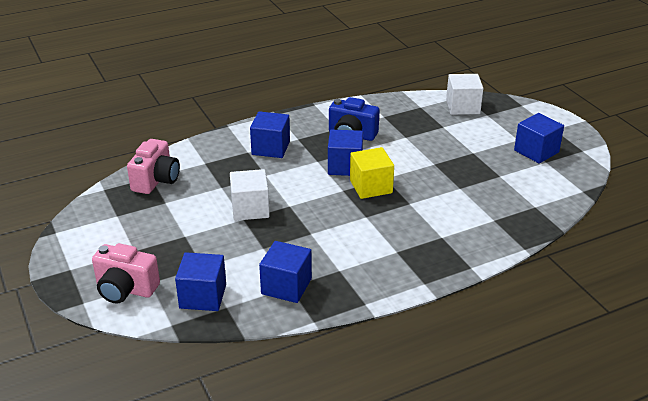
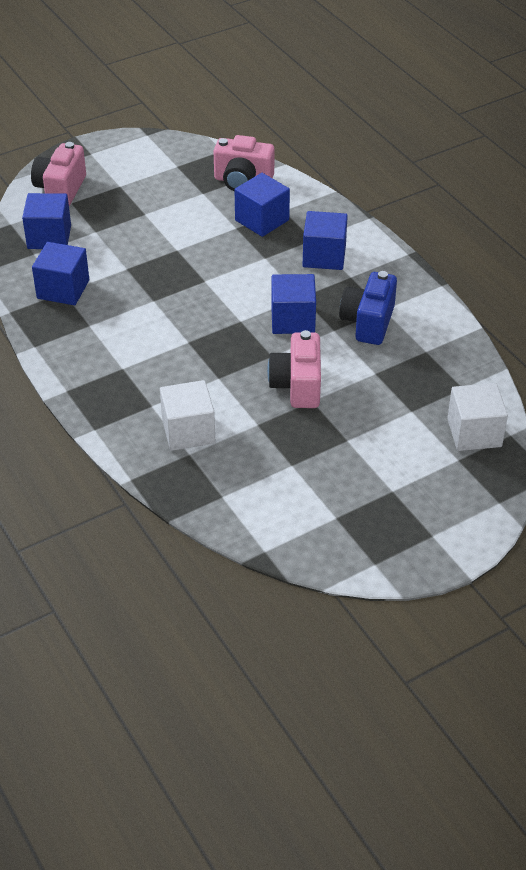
camera: 85 degrees right, 10 degrees up
white cube [230,169,270,221] -> white cube moved to [160,380,215,451]
yellow cube [350,147,394,199] -> none
blue cube [514,113,564,163] -> blue cube moved to [235,173,290,237]
none -> pink camera [267,330,321,408]

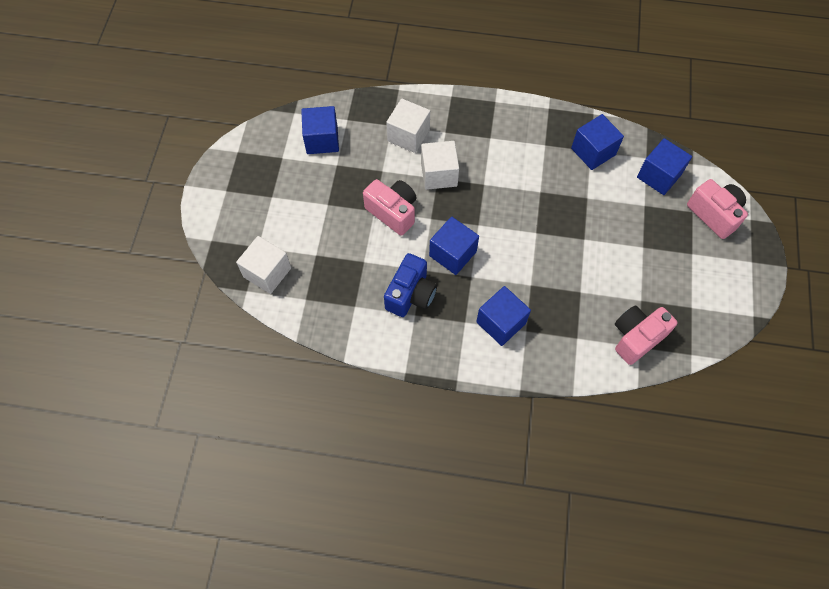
camera: 130 degrees right, 20 degrees up
blue cube [235,173,290,237] -> blue cube moved to [301,106,339,154]
blue camera [339,271,397,345] -> blue camera turned 60 degrees clockwise [384,253,437,317]
none -> white cube [421,141,459,190]

